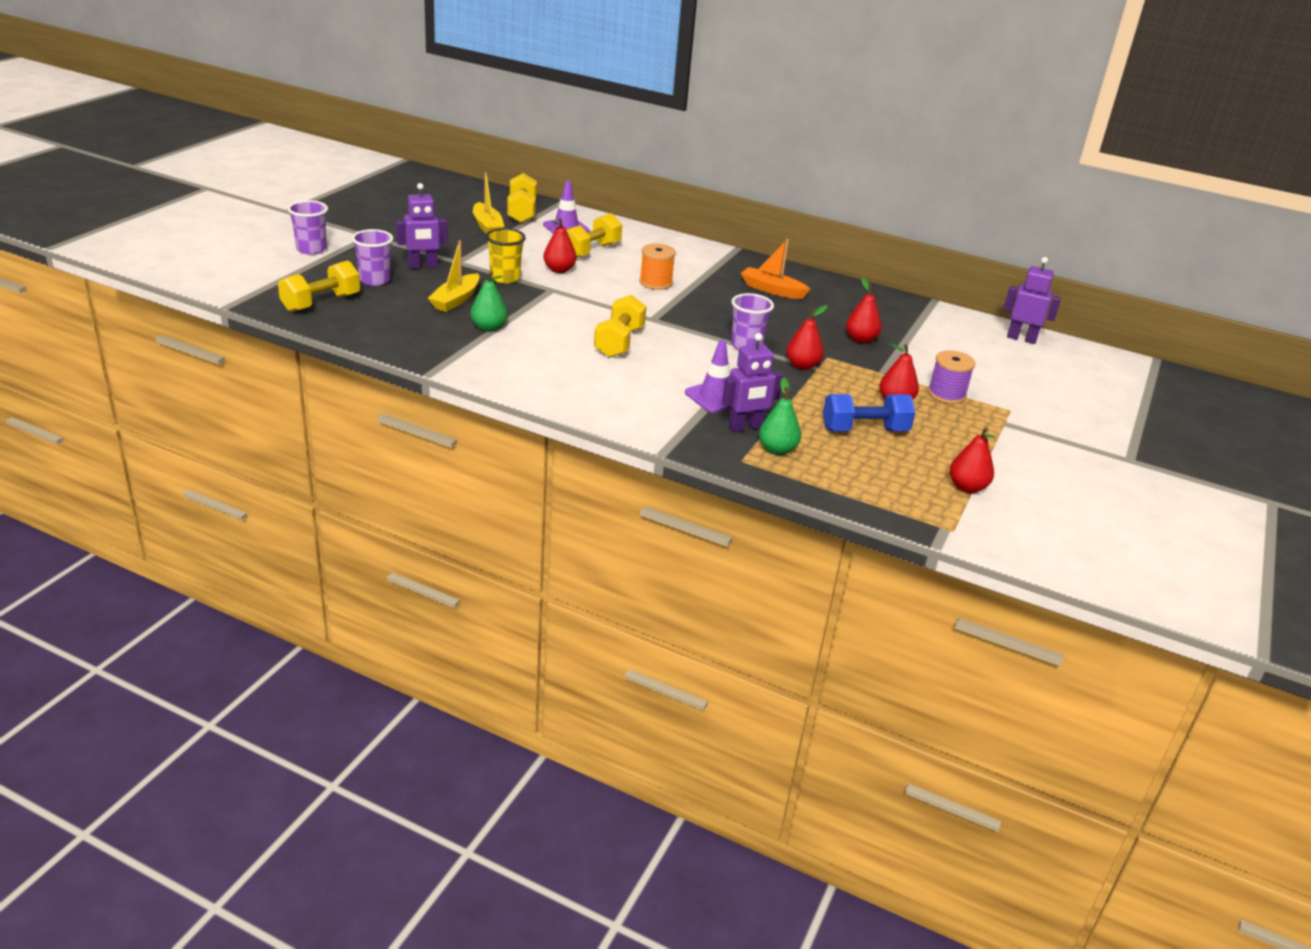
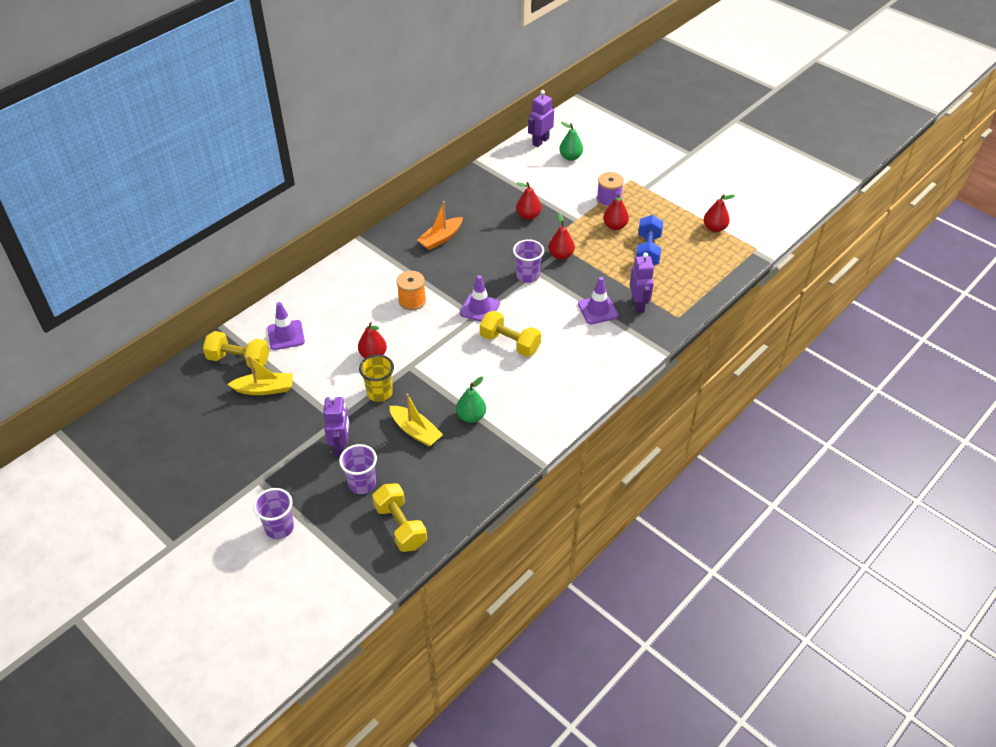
camera: 70 degrees left, 15 degrees up
yellow dumbbell [567,213,622,258] -> none
green pear [759,378,801,455] -> green pear moved to [559,122,583,161]
none -> purple traffic cone [460,275,500,322]

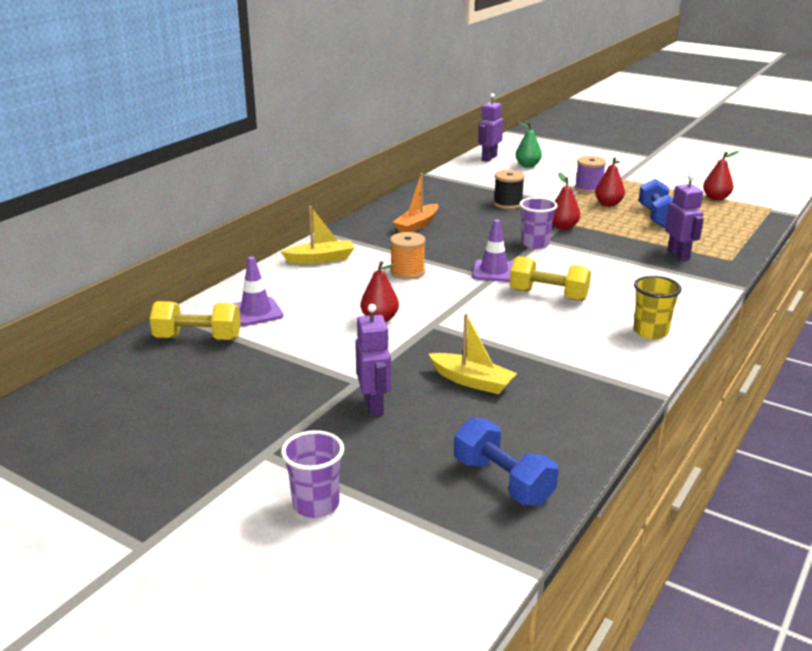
camera: 10 degrees left, 20 degrees down
yellow boat [228,355,293,395] -> yellow boat moved to [281,206,355,264]
purple cup [339,444,377,494] -> none
yellow cup [359,355,394,402] -> yellow cup moved to [633,276,682,339]
yellow dumbbell [372,483,427,552] -> blue dumbbell [454,417,559,506]
green pear [456,377,486,423] -> none
red pear [516,182,541,220] -> black spool [493,170,525,209]
purple traffic cone [578,277,618,324] -> none

